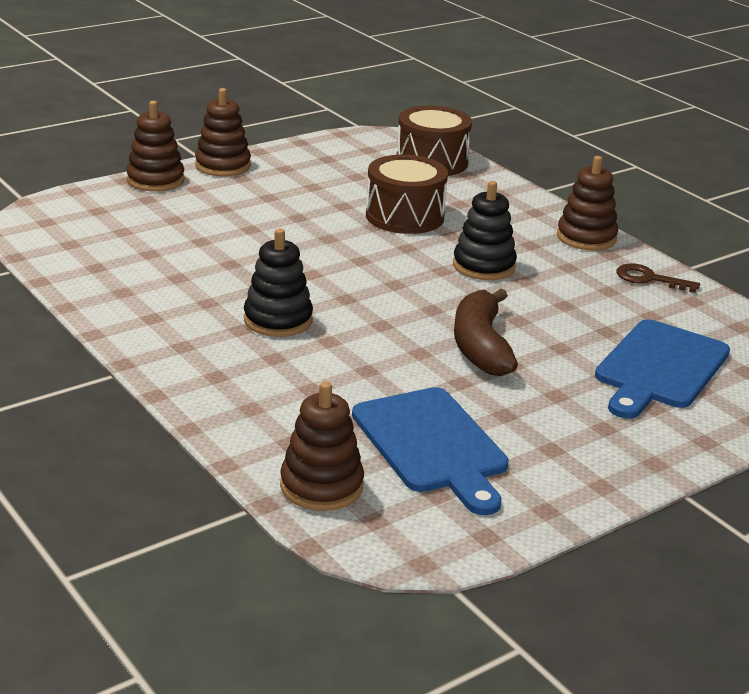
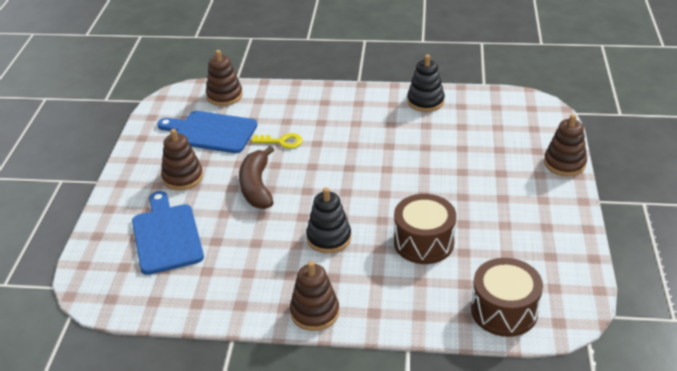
camera: 135 degrees right, 10 degrees up
brown stacking toy [195,88,251,176] -> brown stacking toy moved to [161,129,203,190]
black stacking toy [244,229,313,337] -> black stacking toy moved to [407,54,445,112]
brown banana [454,289,518,376] -> brown banana turned 135 degrees counterclockwise [239,146,274,209]
brown key [617,263,700,293] -> none
none -> yellow key [252,133,303,149]

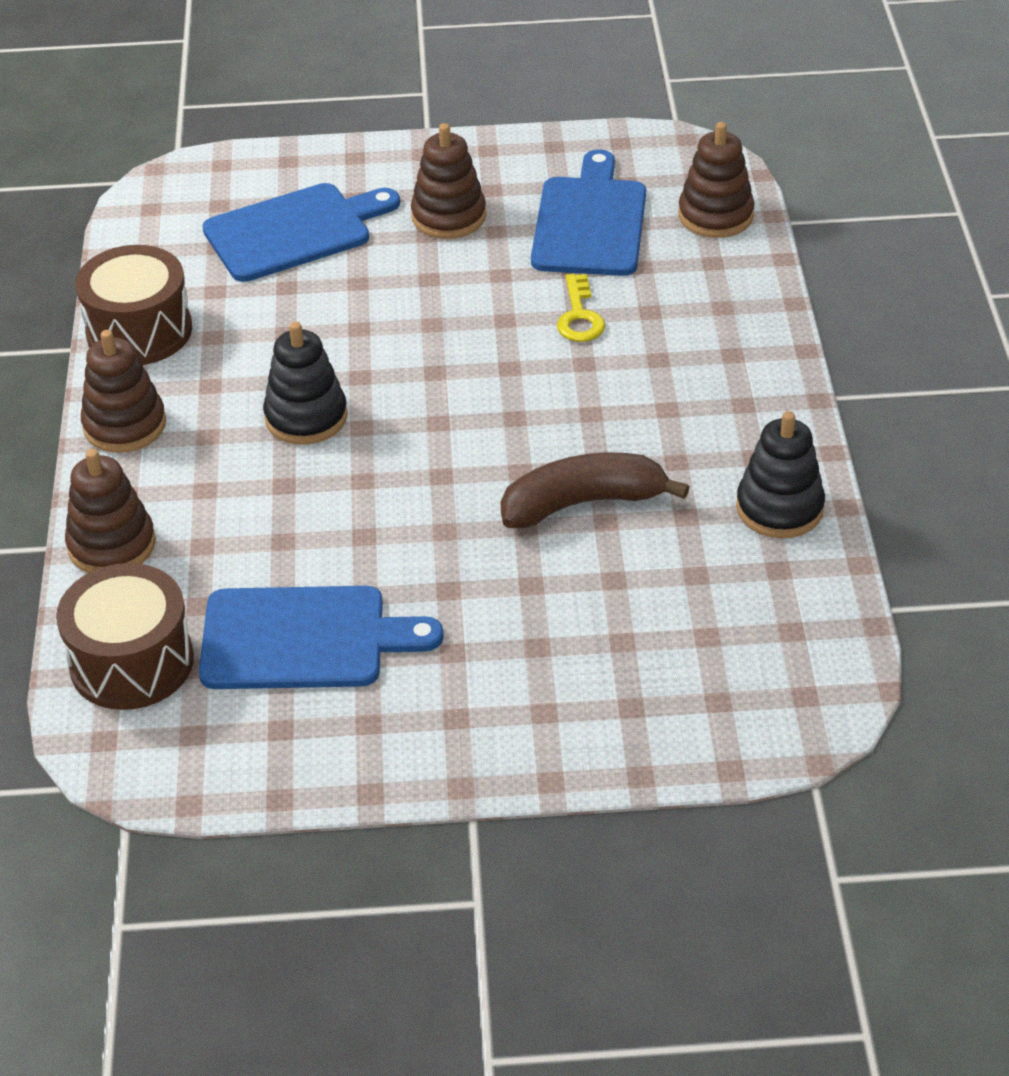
camera: 80 degrees right, 5 degrees up
brown banana [239,146,274,209] -> brown banana moved to [501,452,690,528]
brown drum [394,194,456,264] -> brown drum moved to [75,245,192,365]
brown stacking toy [544,114,587,176] -> brown stacking toy moved to [65,449,156,573]
none -> blue cutting board [199,586,444,689]

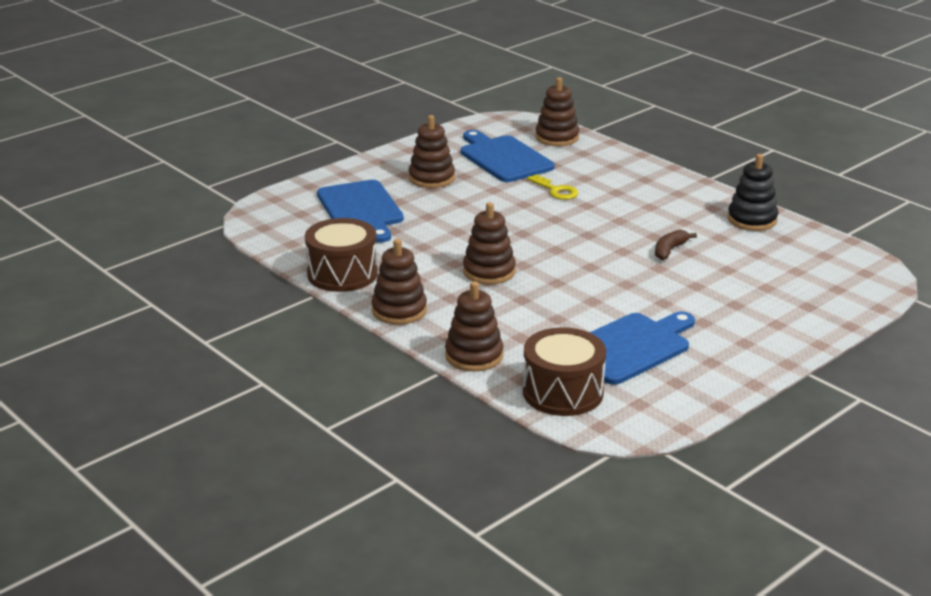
camera: 40 degrees left, 15 degrees down
blue cutting board [202,183,400,282] -> blue cutting board turned 135 degrees clockwise [317,180,404,243]
black stacking toy [263,322,348,445] -> brown stacking toy [463,202,516,284]
brown banana [501,452,690,528] -> brown banana [655,230,697,260], size x0.56

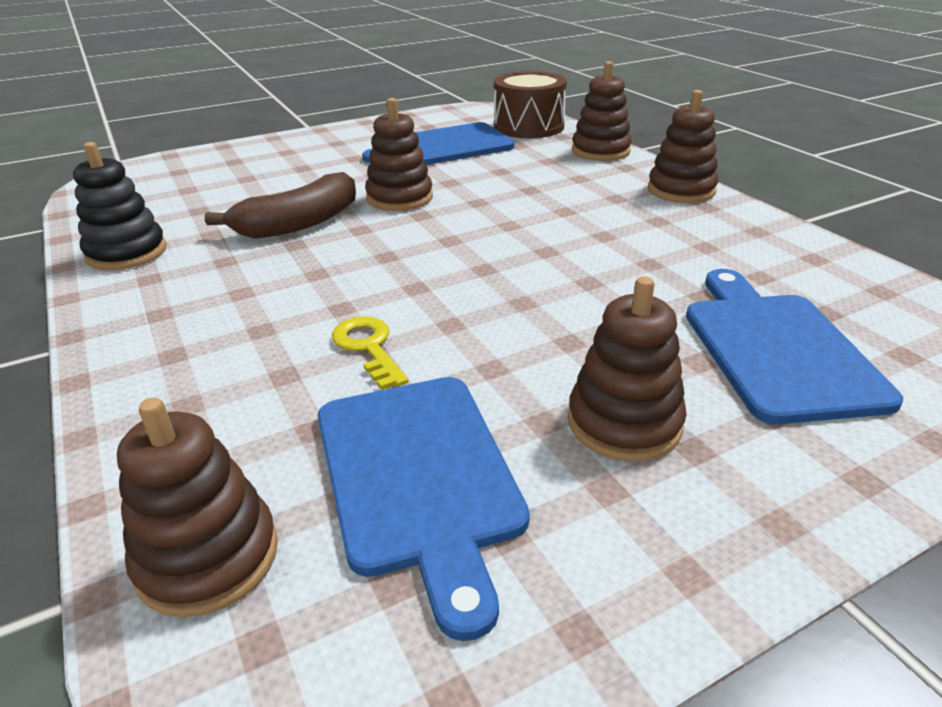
camera: 165 degrees left, 5 degrees up
brown drum [305,218,378,292] -> none
brown stacking toy [463,202,516,284] -> brown stacking toy moved to [365,98,433,211]
brown banana [655,230,697,260] -> brown banana [205,172,356,239], size x1.80

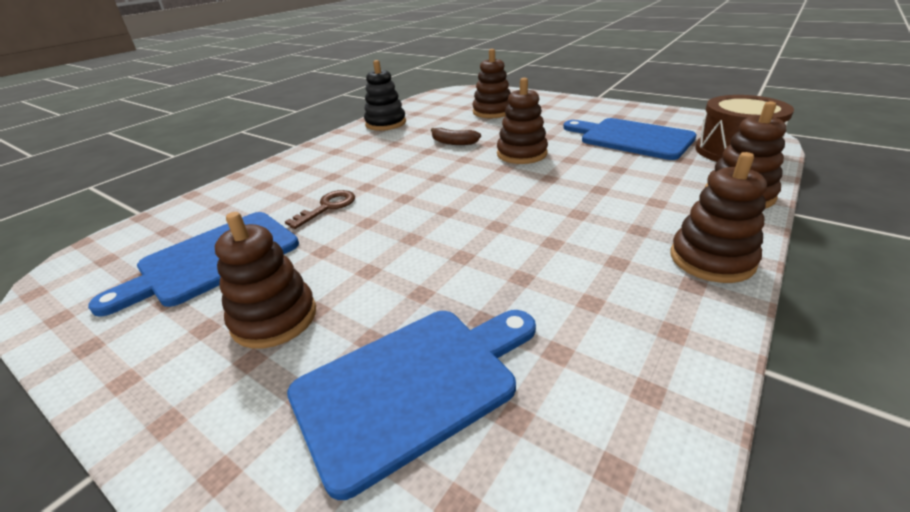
camera: 65 degrees right, 0 degrees up
brown stacking toy [117,398,278,617] -> brown stacking toy moved to [472,49,511,118]
brown banana [205,172,356,239] -> brown banana [431,128,481,145], size x0.56
yellow key [332,317,408,390] -> brown key [285,190,355,229]

